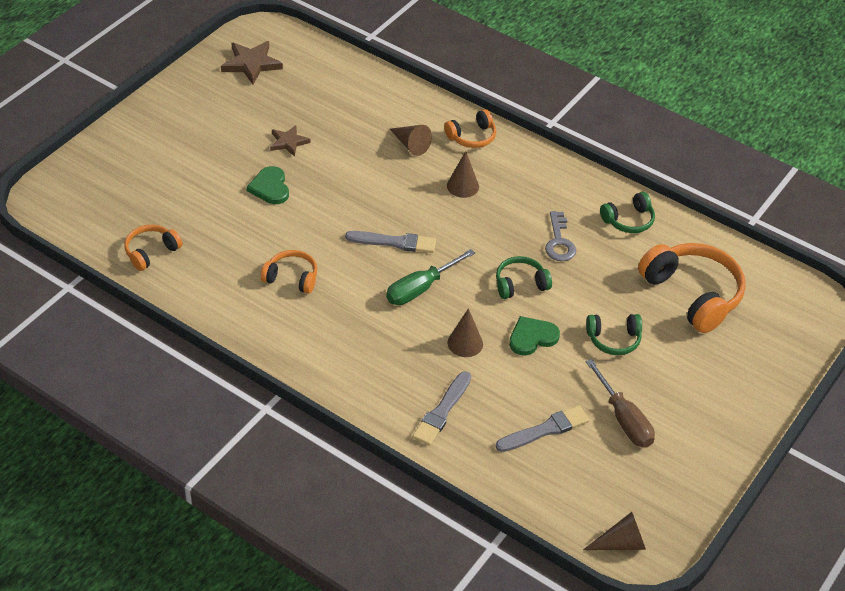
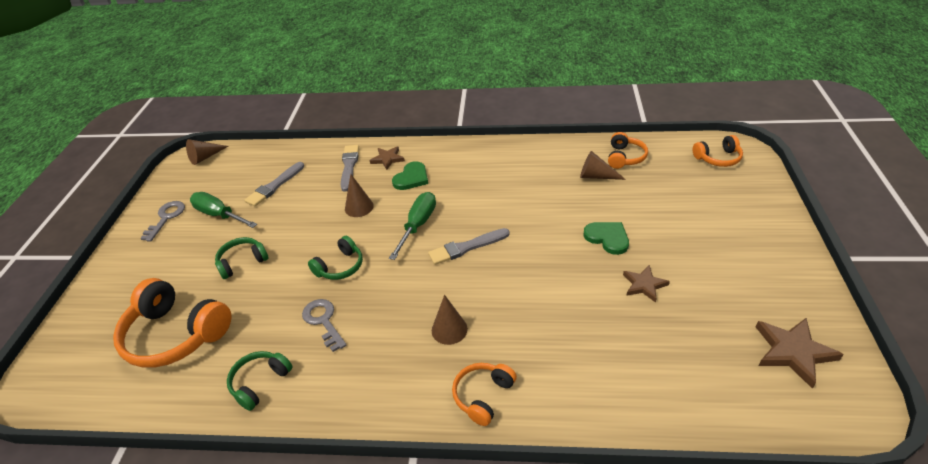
camera: 155 degrees right, 5 degrees down
orange headphones [261,250,317,294] -> orange headphones moved to [693,135,743,167]
brown cone [390,125,432,156] -> brown cone moved to [580,151,626,180]
green heart [509,316,560,356] -> green heart moved to [392,161,428,190]
brown screwdriver [586,359,655,448] -> green screwdriver [190,192,257,228]
none -> grey key [140,201,185,242]
none -> brown star [369,146,405,170]

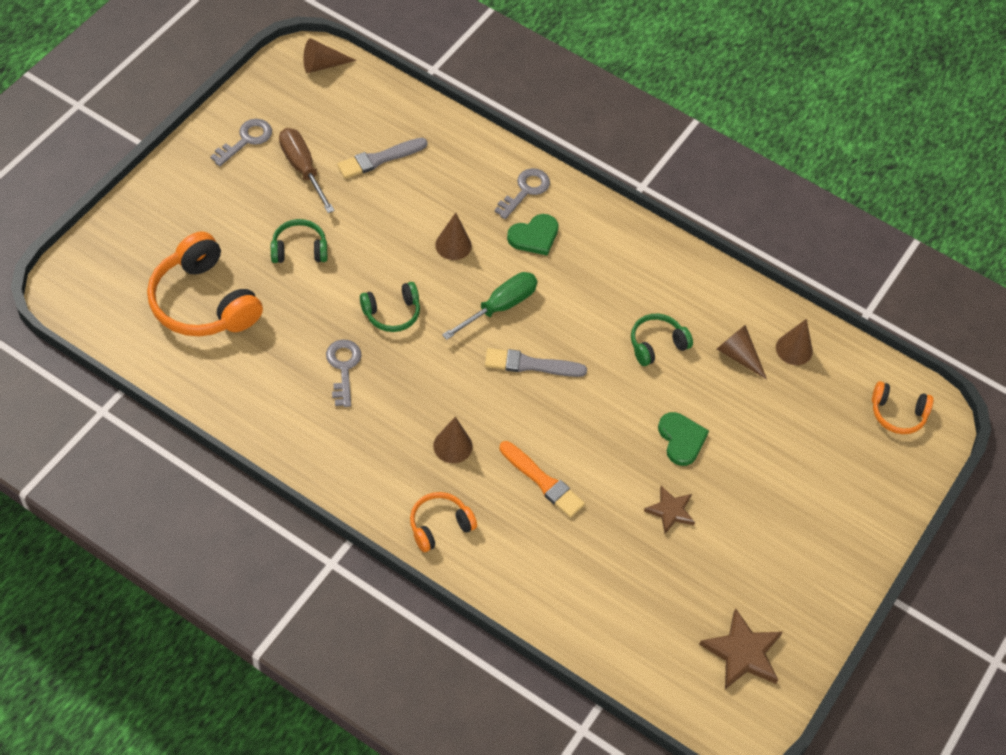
camera: 20 degrees right, 15 degrees up
green screwdriver [190,192,257,228] -> brown screwdriver [279,128,335,213]
green headphones [227,351,293,411] -> green headphones moved to [631,314,693,366]
grey brush [341,145,359,192] -> none
brown star [369,146,405,170] -> grey key [494,168,550,219]
orange headphones [608,132,648,169] -> brown cone [776,319,813,365]
none -> orange brush [499,441,585,518]

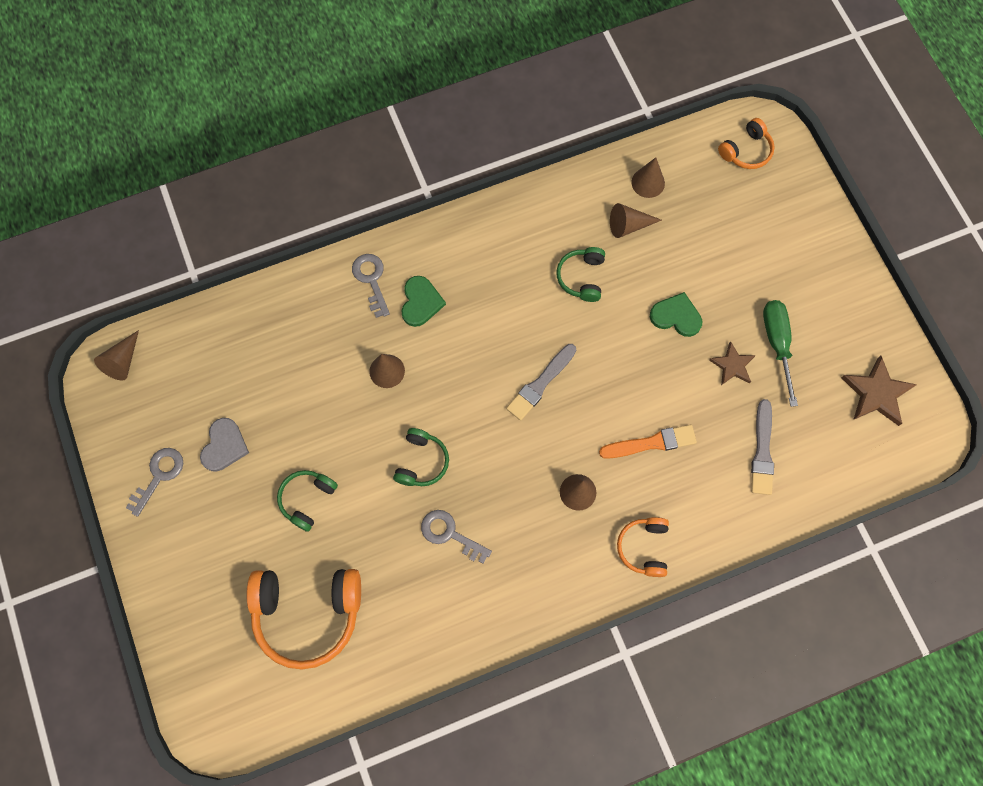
camera: 50 degrees left, 15 degrees up
grey key [210,119,272,166] -> grey key turned 45 degrees clockwise [126,448,183,517]
brown screwdriver [279,128,335,213] -> grey heart [200,418,249,472]
grey brush [337,138,427,179] -> grey brush moved to [751,399,774,495]
green screwdriver [442,272,538,340] -> green screwdriver moved to [763,300,798,407]

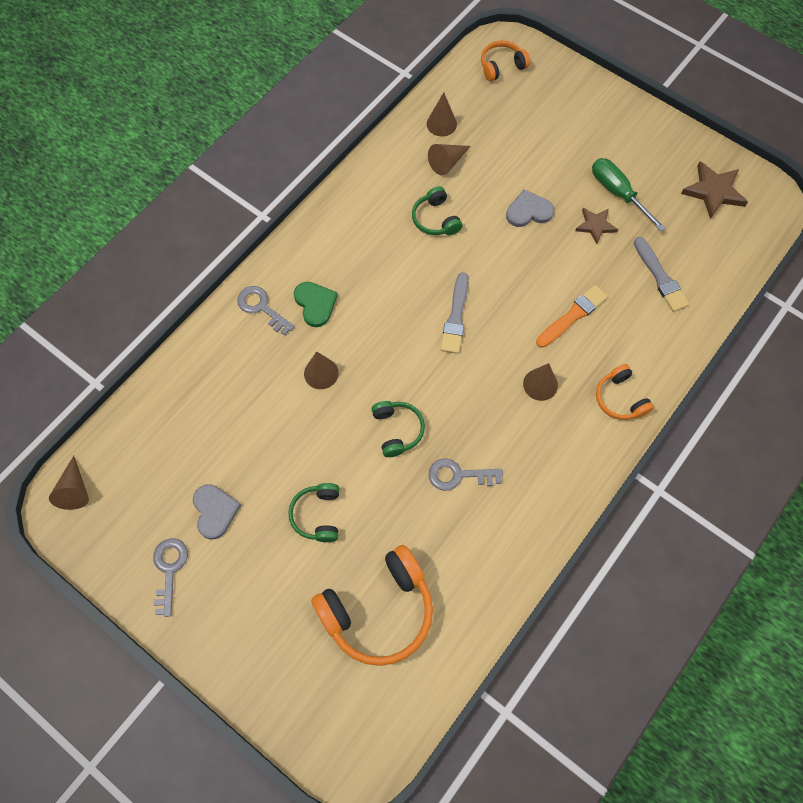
camera: 30 degrees left, 5 degrees down
green heart [650,292,702,337] -> grey heart [506,189,554,227]
orange headphones [718,118,775,169] -> orange headphones turned 135 degrees counterclockwise [481,41,530,81]

